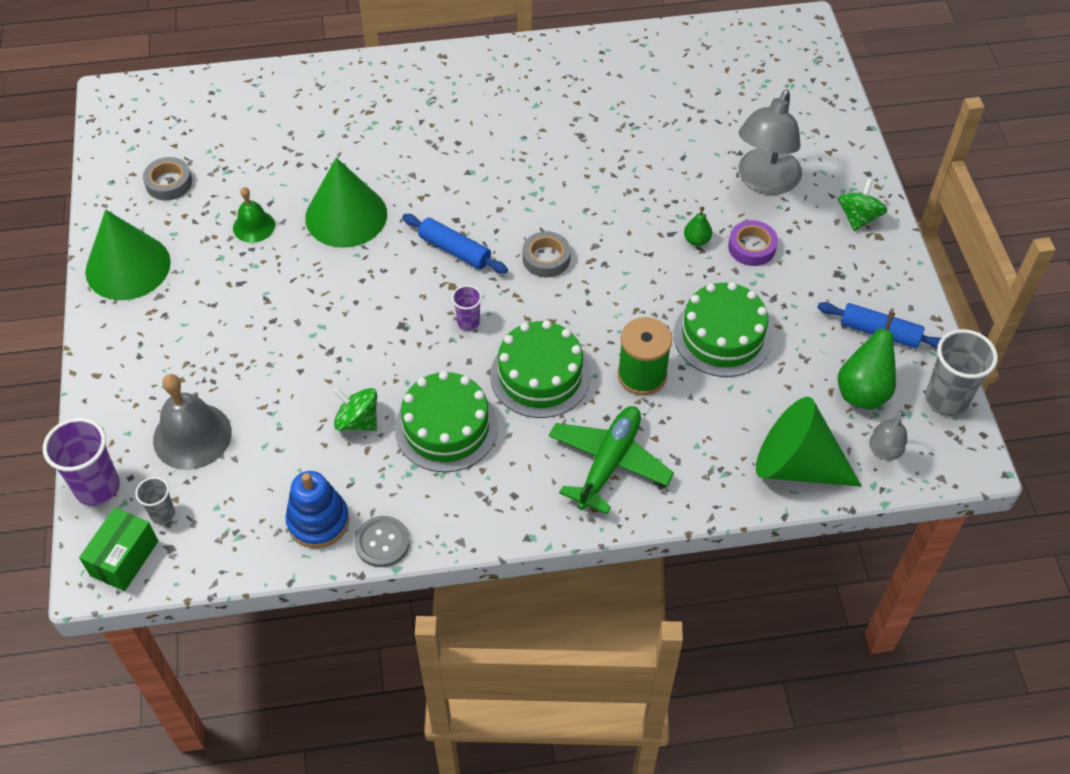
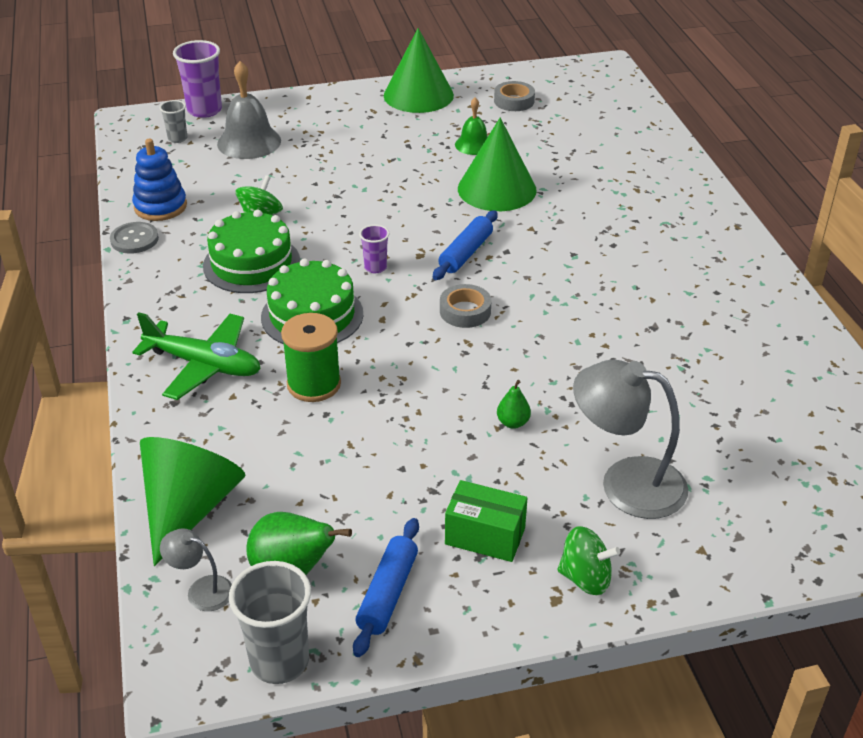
camera: 85 degrees right, 15 degrees down
green box [79,507,158,591] -> green box moved to [445,480,527,562]
green cake [674,282,772,377] -> none
purple tape [728,220,778,266] -> none

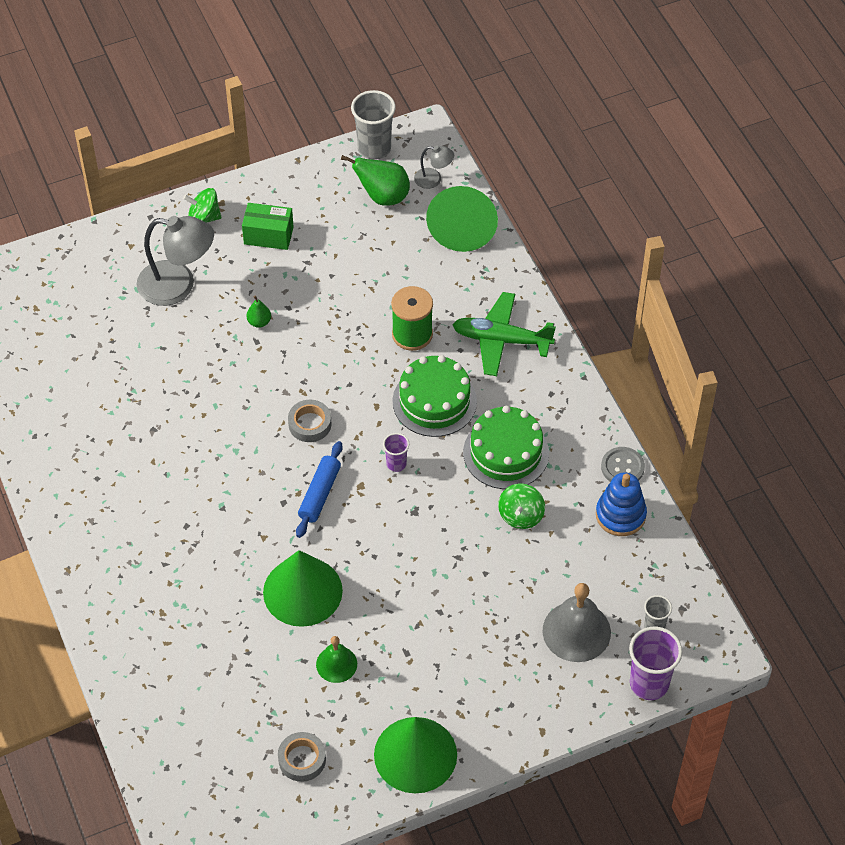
camera: 170 degrees right, 15 degrees up
blue rolling pin [353,518,419,657] -> none

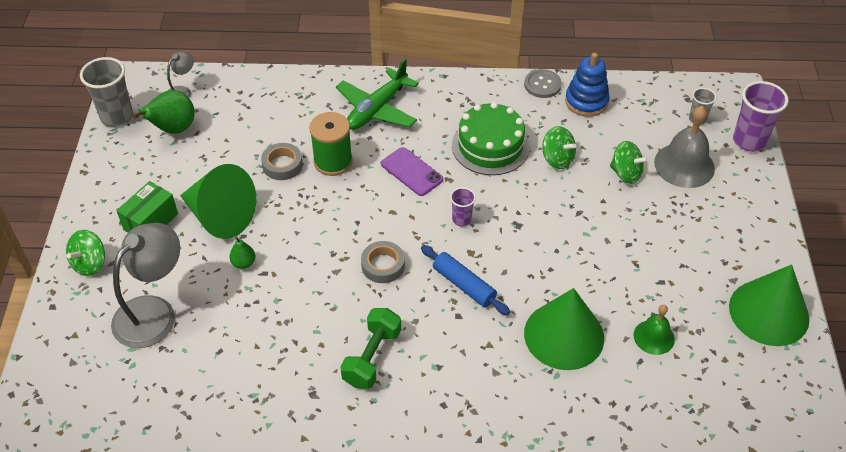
camera: 65 degrees left, 5 degrees down
grey tape [278,732,326,782] -> grey tape moved to [261,143,303,180]
green cake [392,355,477,437] -> purple phone [381,147,443,196]
green cone [426,186,498,252] -> green cone moved to [180,164,256,239]
none -> green dumbbell [340,308,401,389]
none -> green spinning top [610,141,648,184]

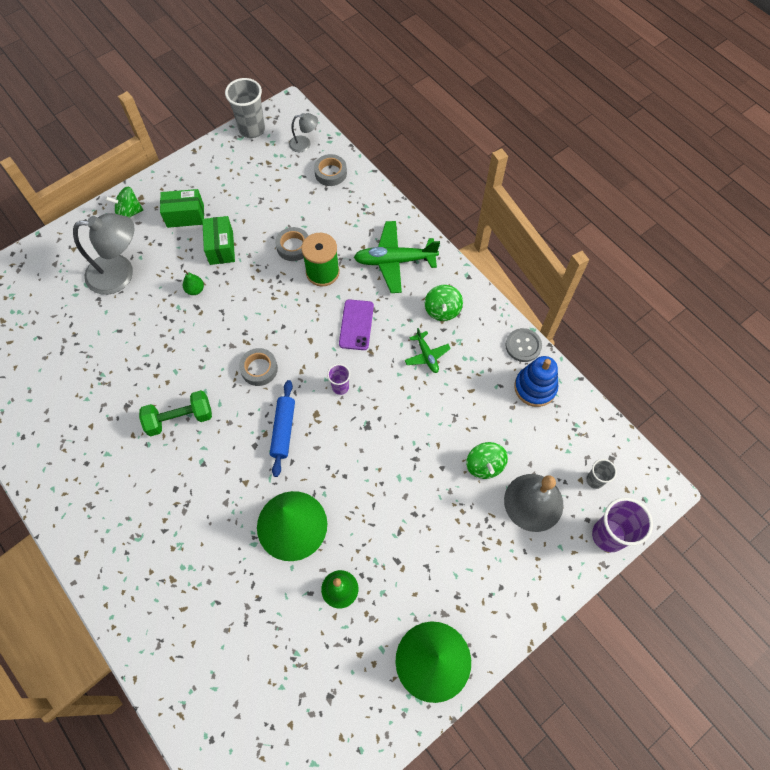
camera: 50 degrees right, 15 degrees up
green pear [132,90,195,134] -> none
green cone [180,164,256,239] -> green box [202,216,235,265]
green cake [452,102,530,175] -> green plane [405,328,451,373]
green spinning top [542,126,576,169] -> green spinning top moved to [425,285,463,321]
none -> grey tape [314,154,347,186]

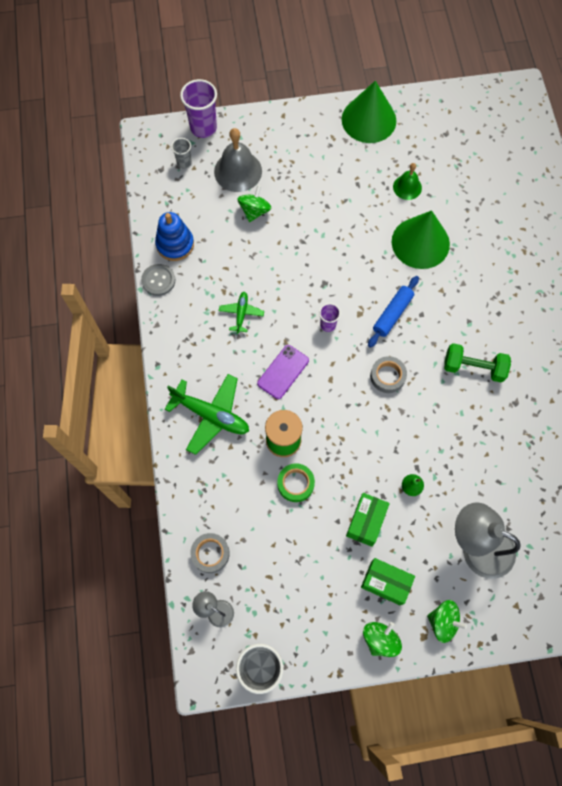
camera: 150 degrees left, 5 degrees up
grey tape [275,227,308,261] -> green tape [277,463,315,502]
green spinning top [425,285,463,321] -> green spinning top moved to [363,622,402,657]

